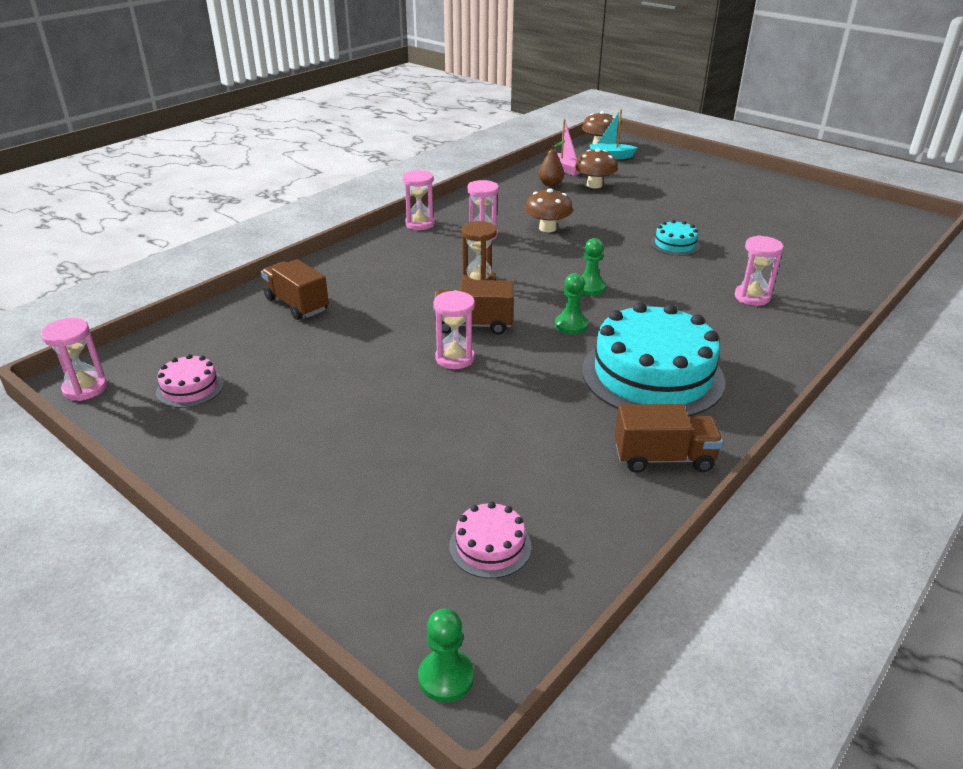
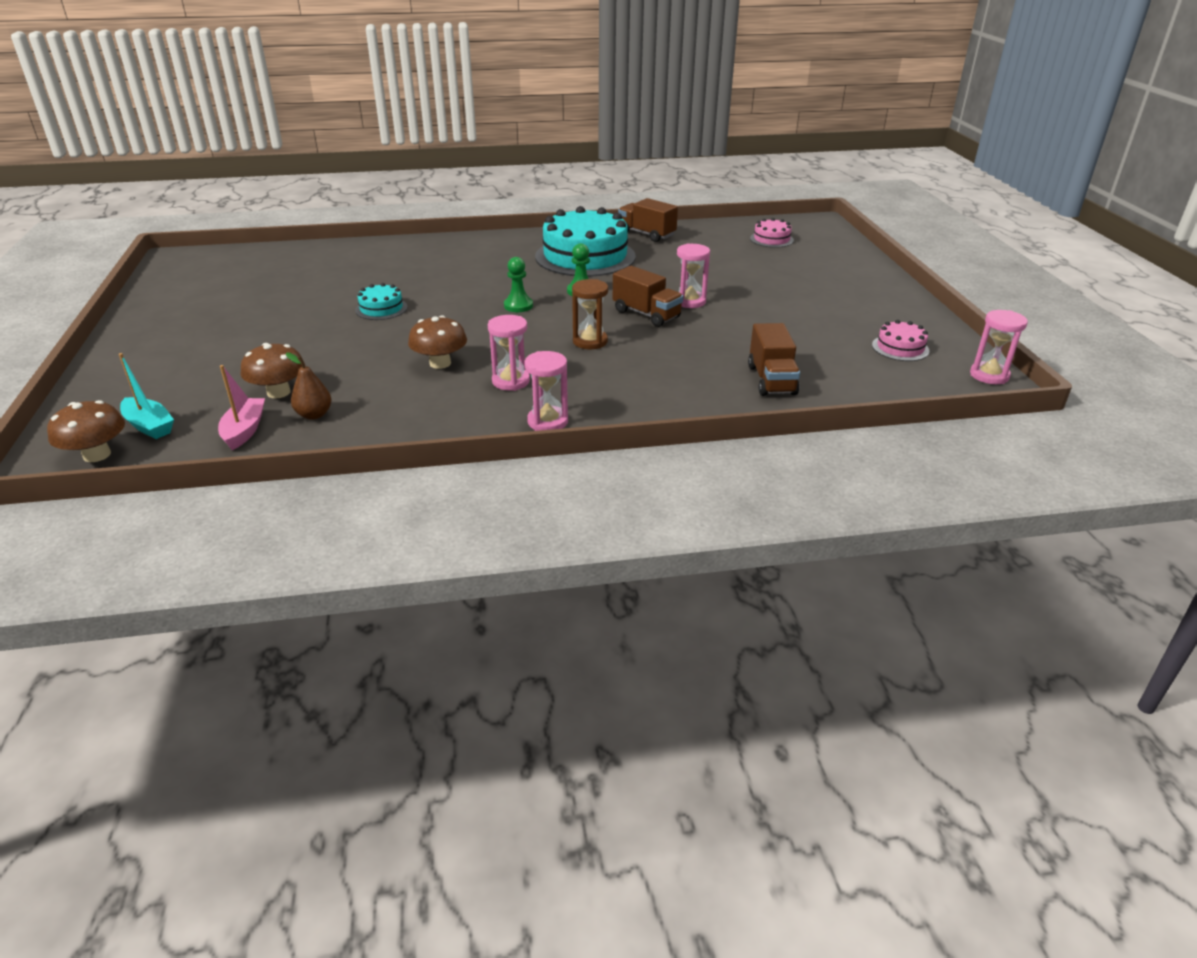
camera: 140 degrees left, 0 degrees up
green pawn [418,609,474,702] -> none
pink hourglass [735,235,783,306] -> none

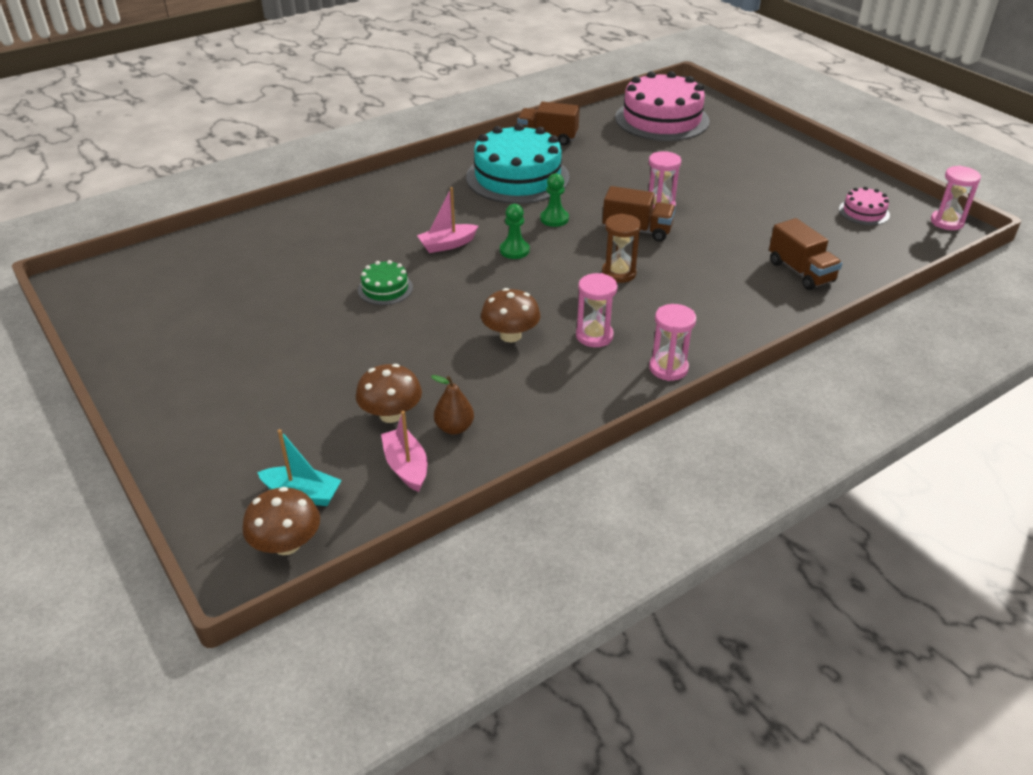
camera: 25 degrees left, 5 degrees up
turquoise cake [355,283,408,320] -> green cake [358,260,413,305]
pink cake [750,218,794,248] -> pink cake [615,71,710,141], size x2.22
none -> pink boat [417,187,478,253]

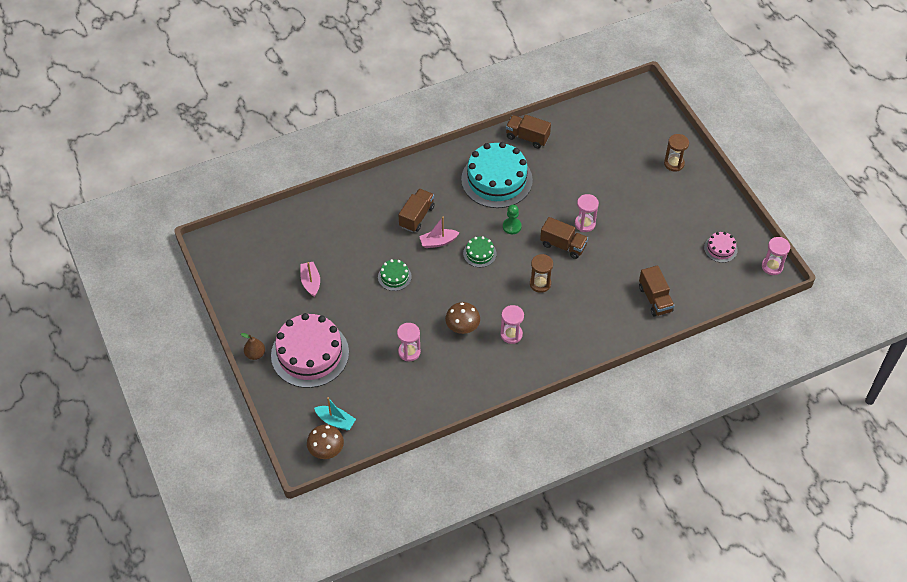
camera: 10 degrees right, 15 degrees up
brown mushroom [356,364,422,423] -> none
pink boat [381,411,427,492] -> pink boat moved to [301,262,320,297]
brown pear [431,375,474,435] -> brown pear moved to [241,333,265,360]
green pawn [500,204,530,259] -> green cake [463,236,496,267]
pink cake [615,71,710,141] -> pink cake moved to [271,313,349,388]
pink hourglass [649,304,696,381] -> pink hourglass moved to [397,323,421,361]
none -> brown truck [399,189,435,232]
none -> brown hourglass [664,134,689,172]

